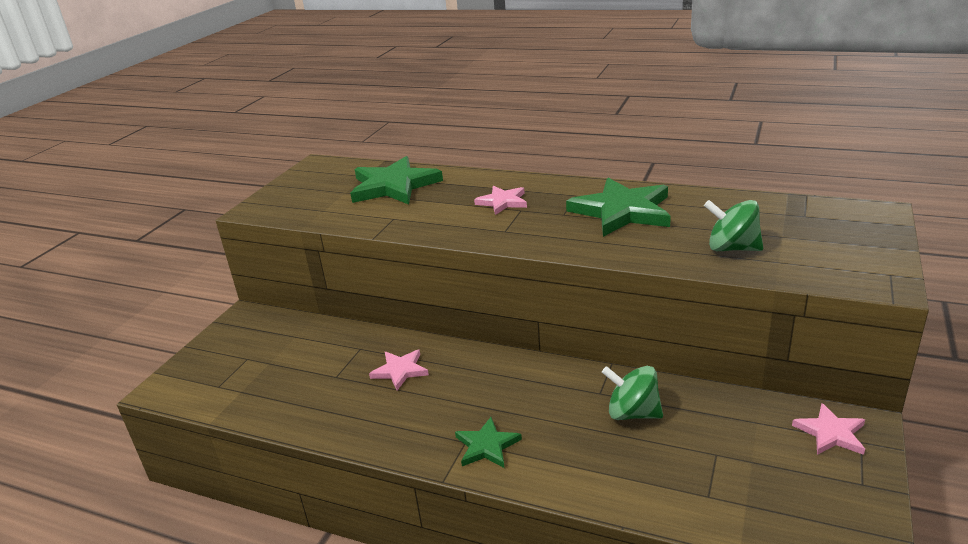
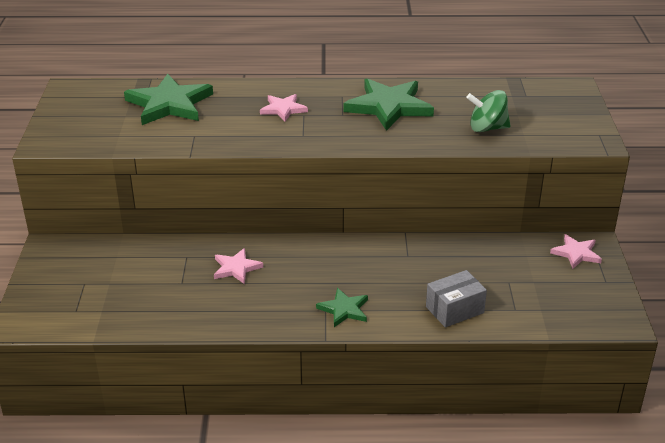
camera: 25 degrees left, 5 degrees up
green spinning top [602,366,663,420] -> none
none -> grey box [426,270,487,327]

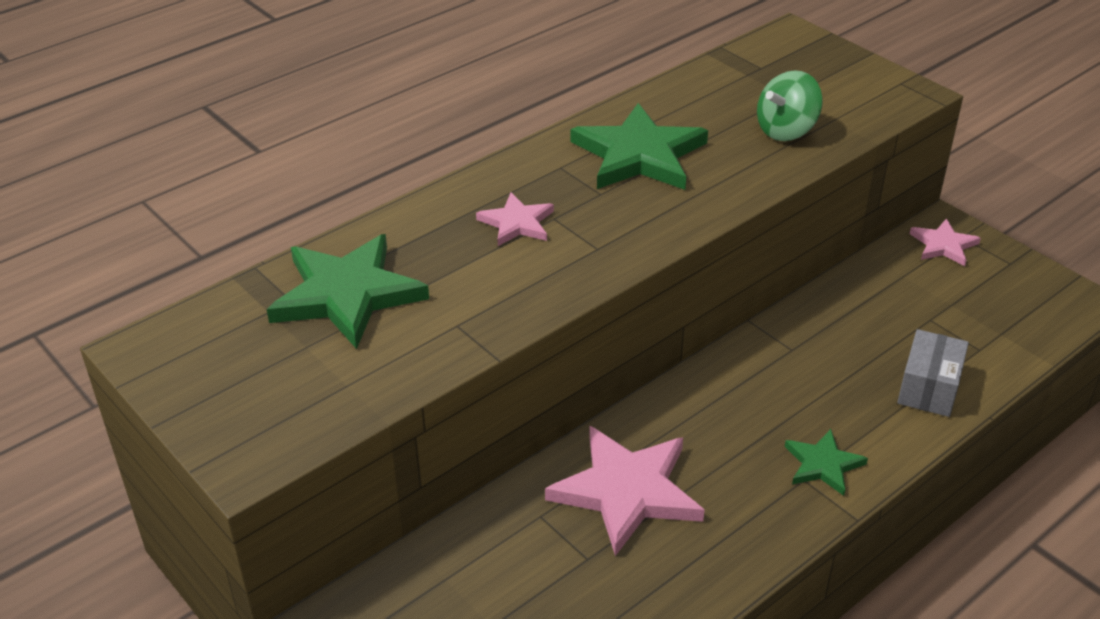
camera: 40 degrees left, 5 degrees up
pink star [214,248,263,284] -> pink star [545,426,705,556], size x1.87

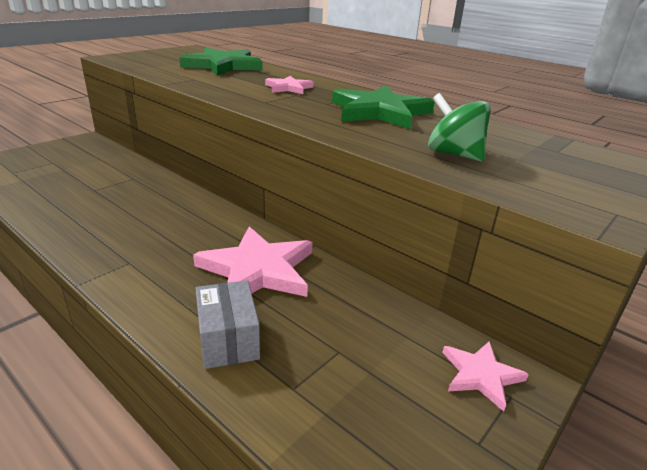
camera: 80 degrees right, 10 degrees down
pink star [545,426,705,556] -> pink star moved to [193,226,313,297]
green star [785,429,868,496] -> none
grey box [897,329,969,417] -> grey box turned 60 degrees clockwise [195,280,260,369]

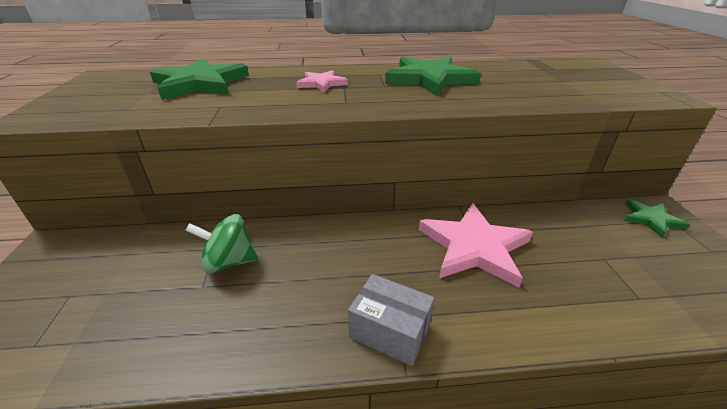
camera: 45 degrees left, 5 degrees up
grey box [195,280,260,369] -> grey box moved to [348,274,435,366]
green spinning top [428,93,491,161] -> green spinning top moved to [186,214,258,274]
pink star [442,341,529,412] -> green star [624,199,689,238]

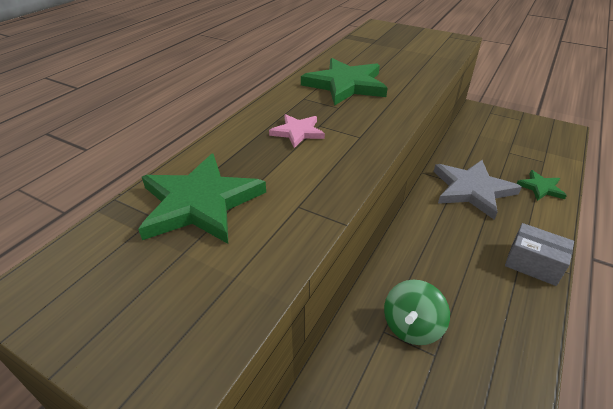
camera: 55 degrees left, 5 degrees up
grey box [348,274,435,366] -> grey box turned 60 degrees clockwise [505,223,574,286]
pink star [419,203,533,288] -> grey star [434,160,522,220]
green star [624,199,689,238] -> green star moved to [516,170,567,201]

